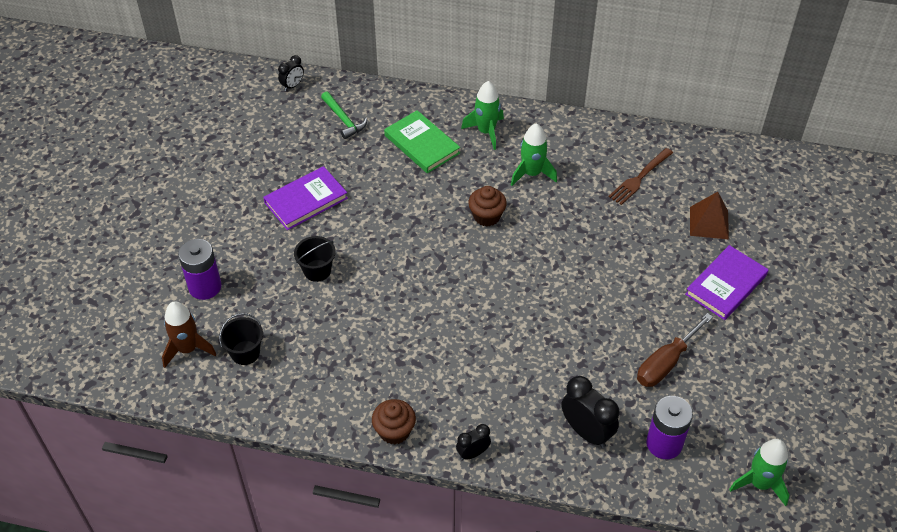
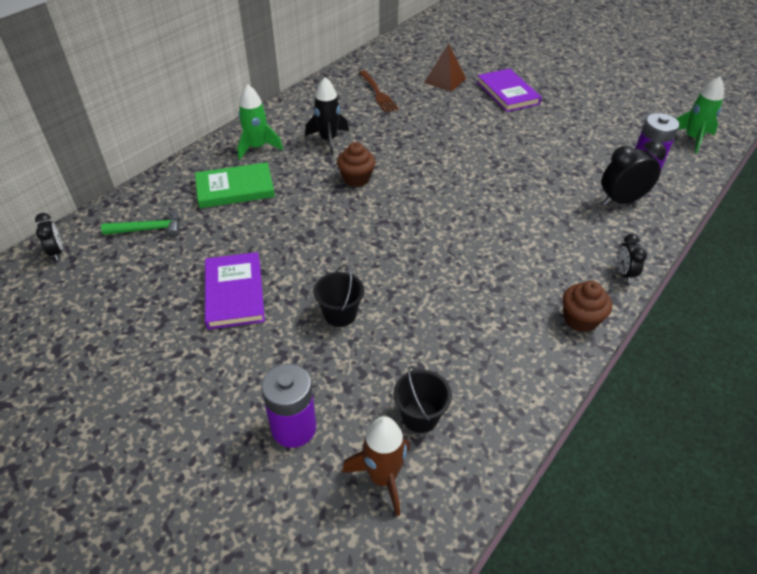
camera: 65 degrees left, 5 degrees down
green rocket [511,123,557,186] -> black rocket [305,77,349,155]
brown screwdriver [637,313,713,387] -> none

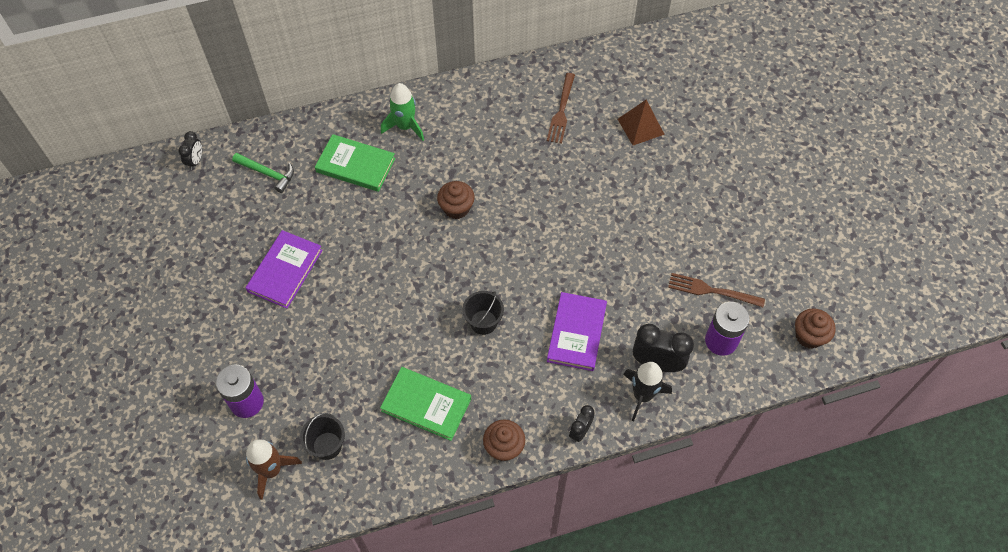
camera: 35 degrees right, 15 degrees up
black rocket [305,77,349,155] -> black rocket moved to [623,362,672,422]
black bucket [314,265,364,327] -> black bucket moved to [462,291,504,335]
purple book [477,69,542,112] -> purple book moved to [547,292,607,371]
green rocket [676,77,724,153] -> brown cupcake [795,308,836,349]
none -> green book [380,367,471,441]
none -> brown fork [668,273,765,307]

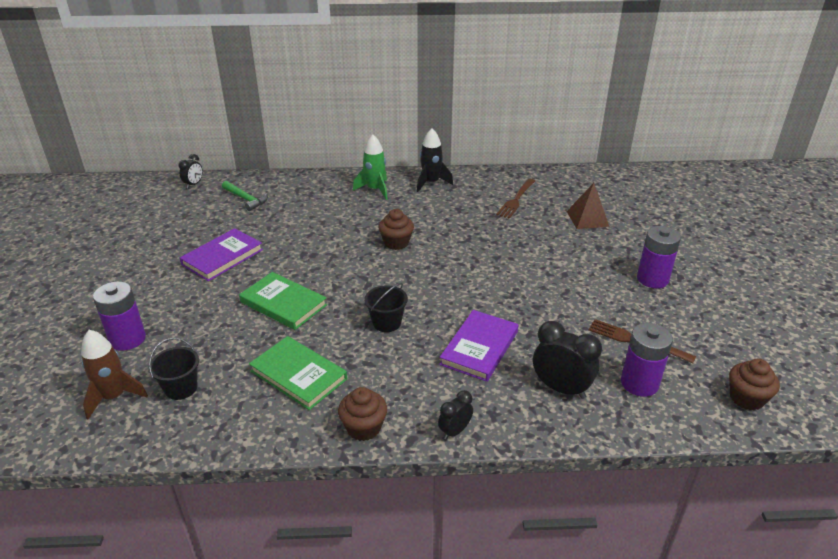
camera: 15 degrees right, 25 degrees down
green book [315,134,395,192] -> green book moved to [239,272,327,330]
black rocket [623,362,672,422] -> black rocket moved to [417,128,453,192]
none -> purple battery [637,226,681,288]

